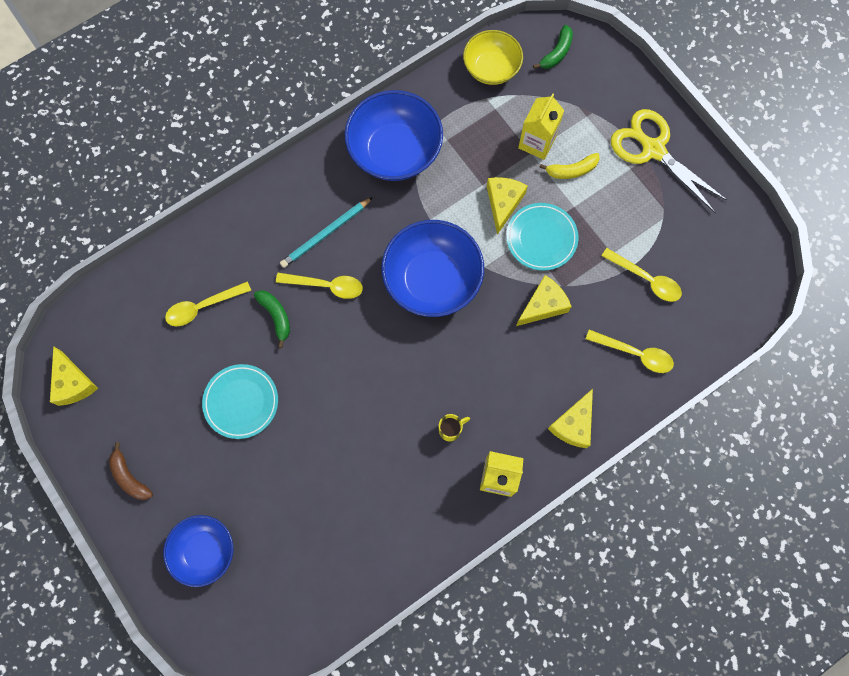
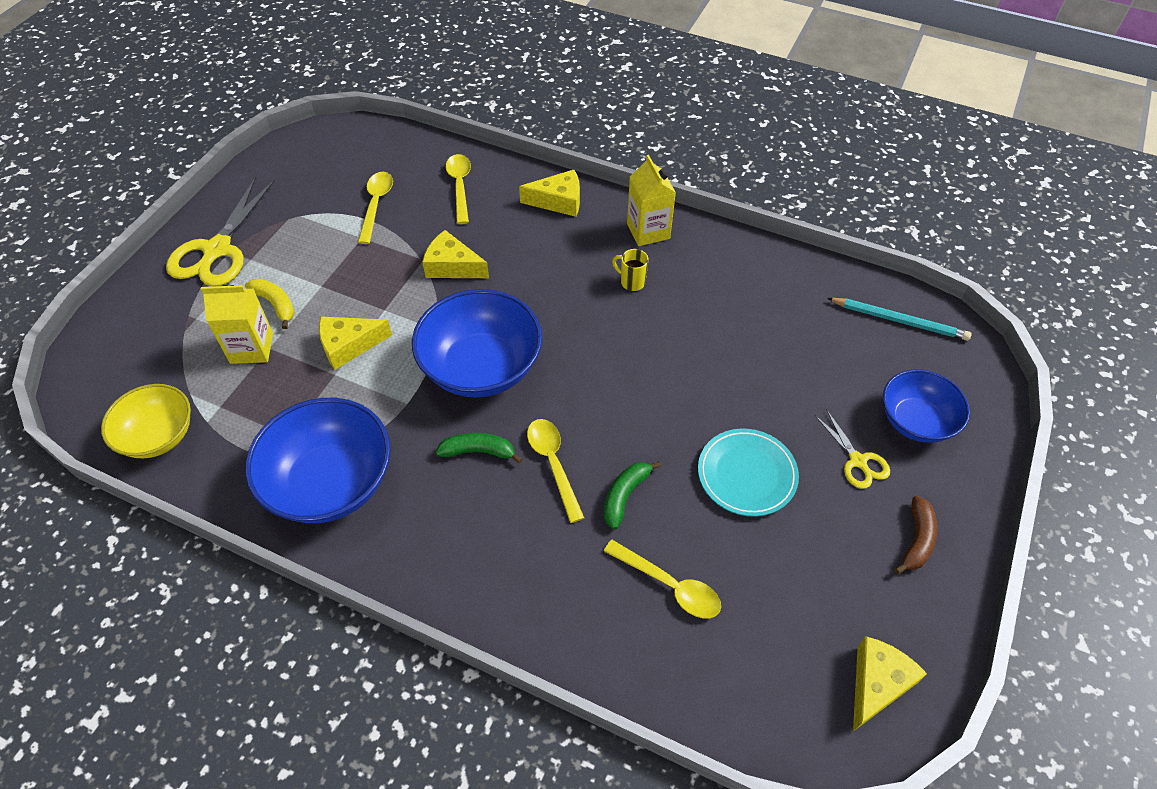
camera: 120 degrees left, 20 degrees down
turquoise pencil [280,197,373,268] -> turquoise pencil moved to [827,298,971,341]
turquoise plate [506,203,578,271] -> none
green banana [533,25,573,69] -> green banana moved to [436,433,522,463]
none -> yellow scissors [815,409,890,489]

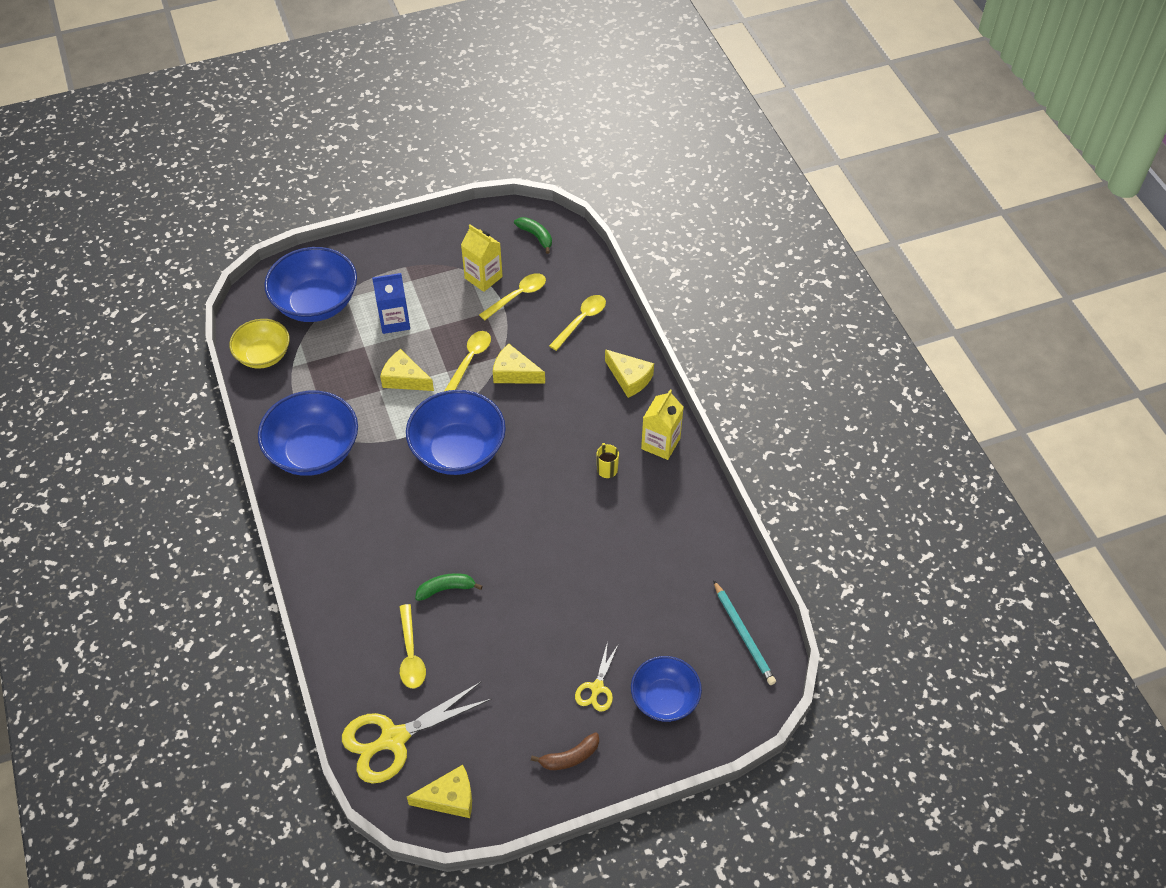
camera: 45 degrees right, 0 degrees up
yellow scissors [166,177,275,287] -> yellow scissors moved to [342,682,491,783]
yellow carton [201,285,273,364] -> yellow carton moved to [461,224,503,292]
yellow banana [245,279,294,329] -> blue carton [372,273,410,334]
yellow cheese [422,230,489,278] -> yellow cheese turned 45 degrees counterclockwise [493,344,545,384]
green banana [436,433,522,463] -> green banana moved to [514,217,552,254]
yellow spoon [527,419,584,523] -> yellow spoon moved to [444,331,491,391]
turquoise plate [698,429,799,517] -> none
none -> blue bowl [264,247,357,322]

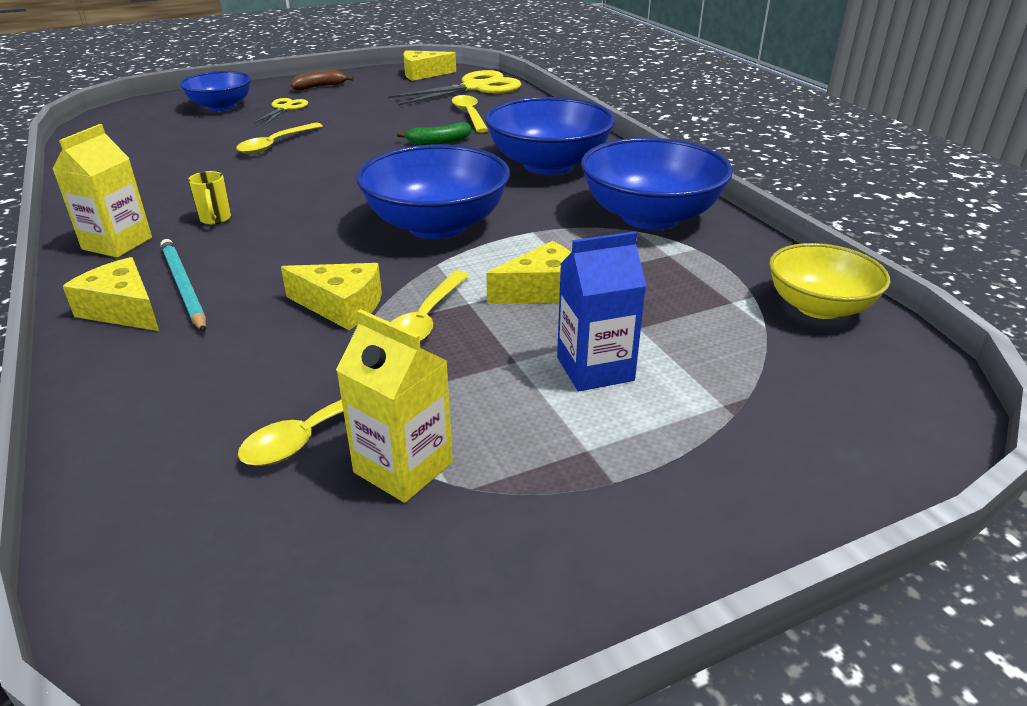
camera: 175 degrees right, 20 degrees down
blue bowl [264,247,357,322] -> blue bowl moved to [485,97,615,175]
yellow cheese [380,349,434,391] -> yellow cheese turned 45 degrees counterclockwise [486,241,571,304]
green banana [514,217,552,254] -> none
yellow spoon [549,295,606,351] -> yellow spoon moved to [236,122,323,154]
turquoise pencil [713,580,776,685] -> turquoise pencil moved to [160,239,206,332]

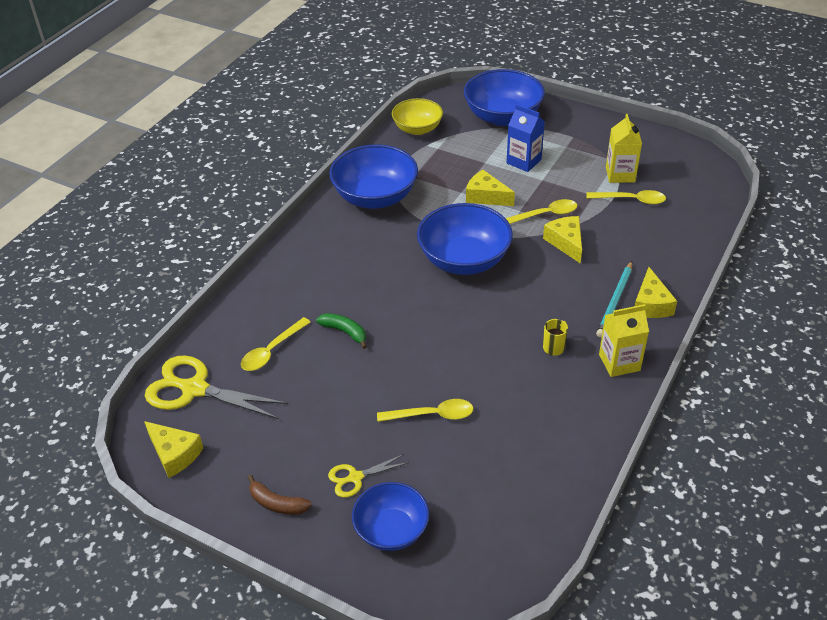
camera: 125 degrees left, 10 degrees up
blue bowl [485,97,615,175] -> blue bowl moved to [464,69,545,126]

